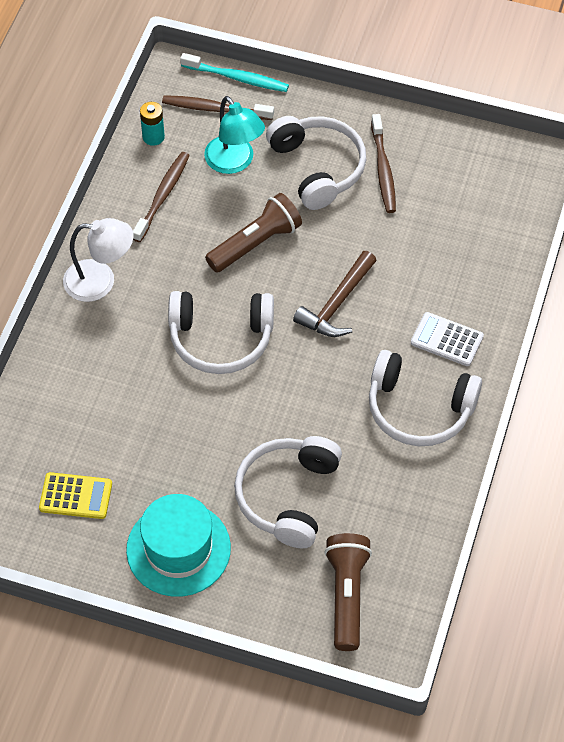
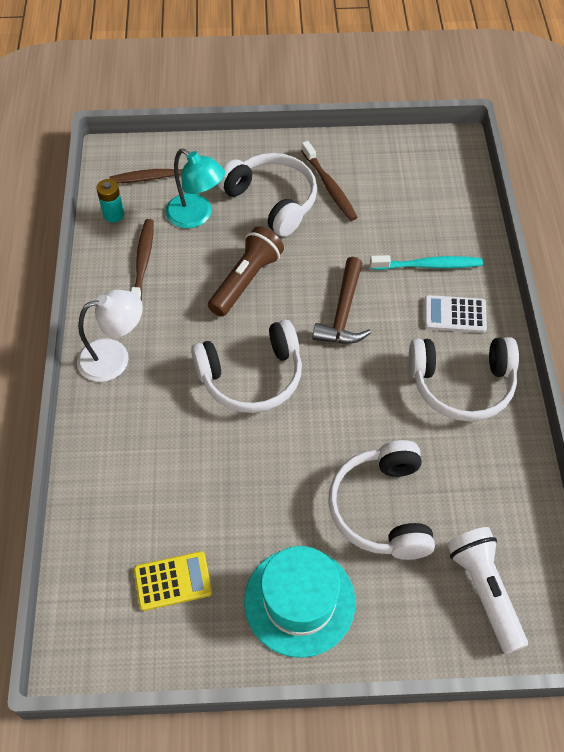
camera: 20 degrees left, 0 degrees up
turquoise toothbrush [180,53,289,92] -> turquoise toothbrush moved to [370,255,483,270]
brown flashlight [324,533,372,651] -> white flashlight [447,527,528,654]

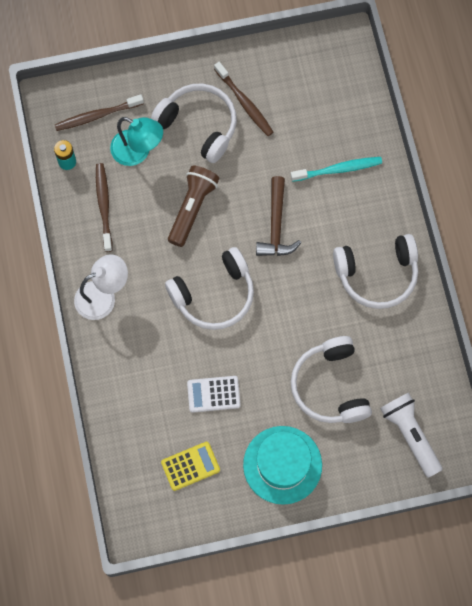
camera: 10 degrees left, 15 degrees up
white calculator [424,295,487,333] -> white calculator moved to [187,376,241,413]

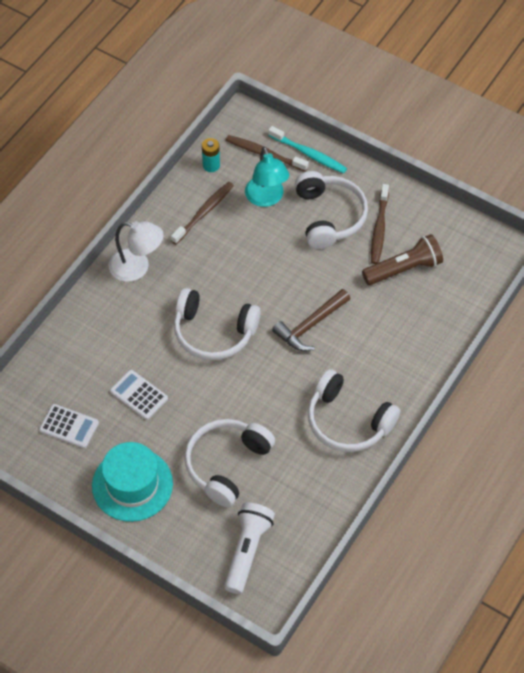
camera: 45 degrees right, 15 degrees down
yellow calculator [161,442,220,491] -> white calculator [39,404,99,448]
brown flashlight [168,165,220,247] -> brown flashlight moved to [362,234,443,285]
turquoise toothbrush [290,157,382,182] -> turquoise toothbrush moved to [268,126,347,174]

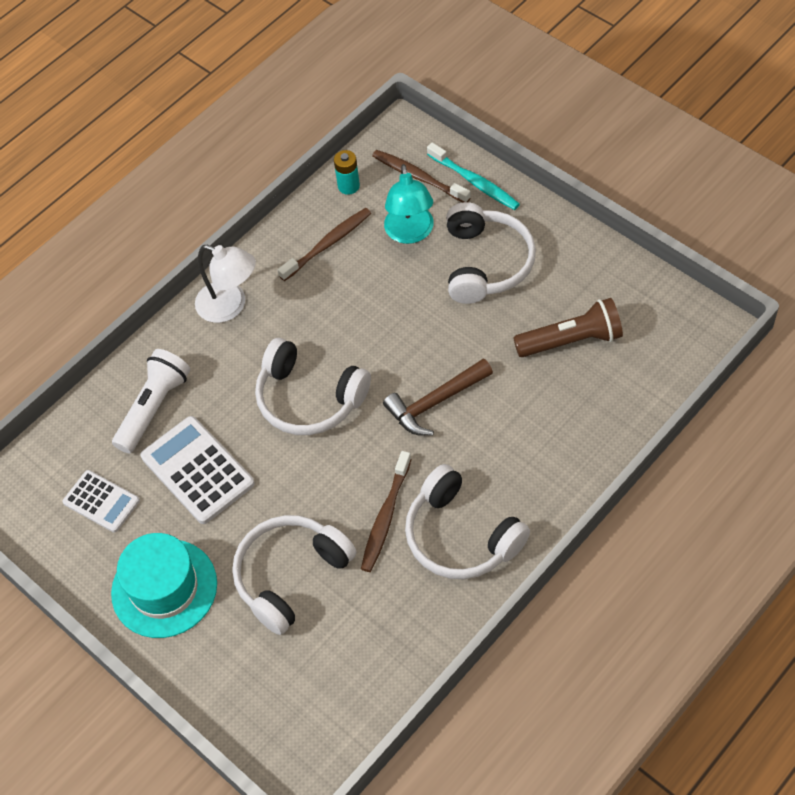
camera: 15 degrees right, 0 degrees up
white calculator [110,370,168,420] -> white calculator [140,416,255,524], size x1.59
white flashlight [224,502,275,594] -> white flashlight moved to [112,349,190,453]
brown toothbrush [371,184,389,264] -> brown toothbrush moved to [361,451,411,572]

